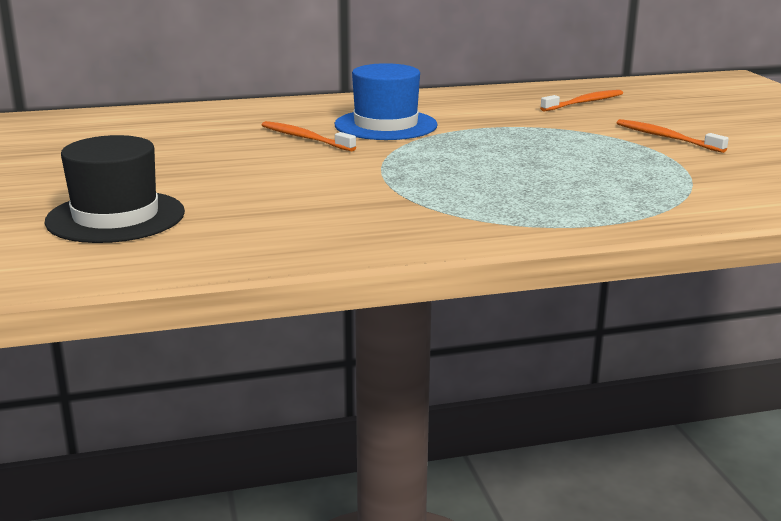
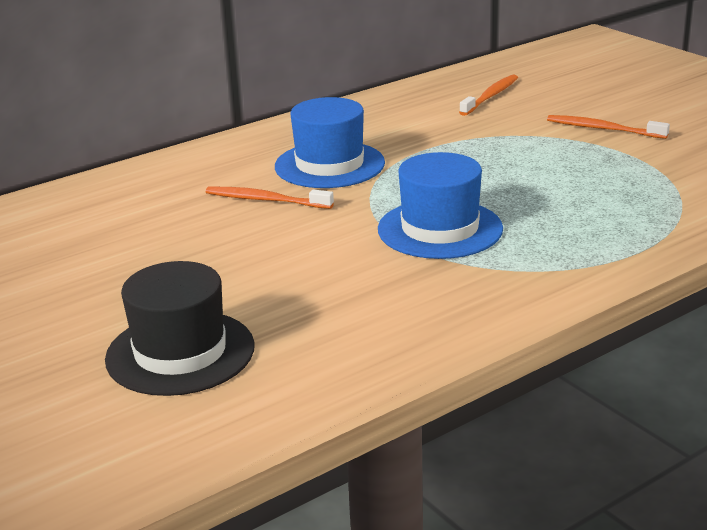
camera: 20 degrees left, 5 degrees up
none -> blue hat [378,152,503,259]

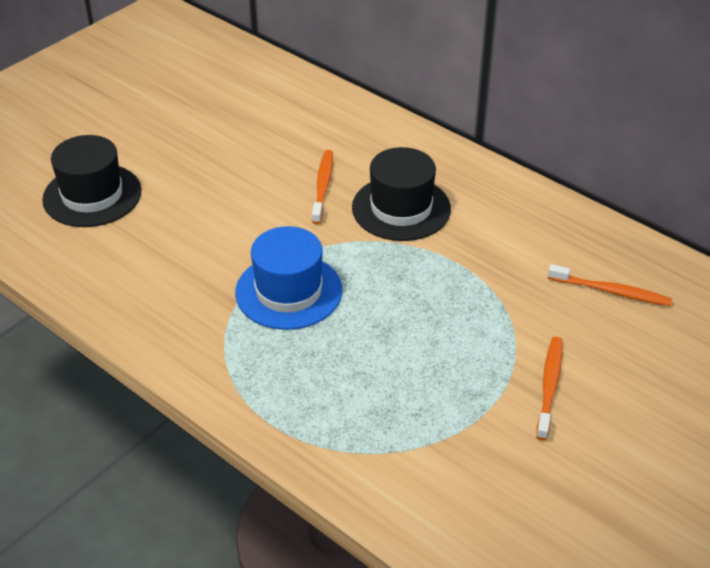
camera: 75 degrees right, 15 degrees up
blue hat [275,97,385,188] -> black hat [352,147,451,241]

